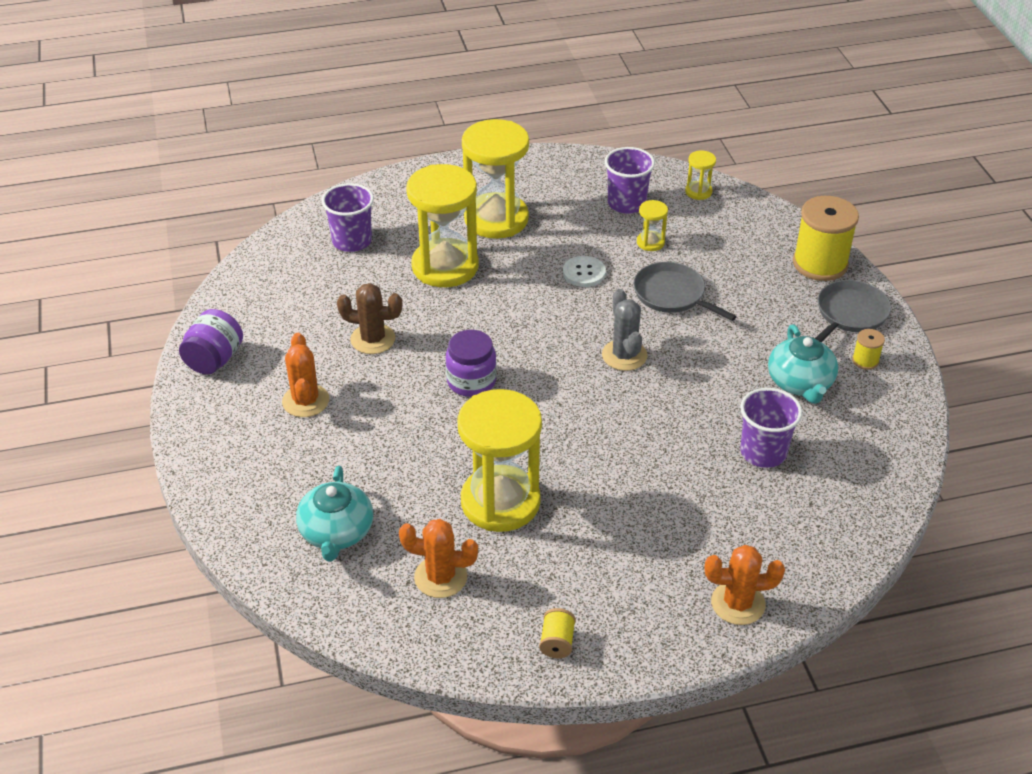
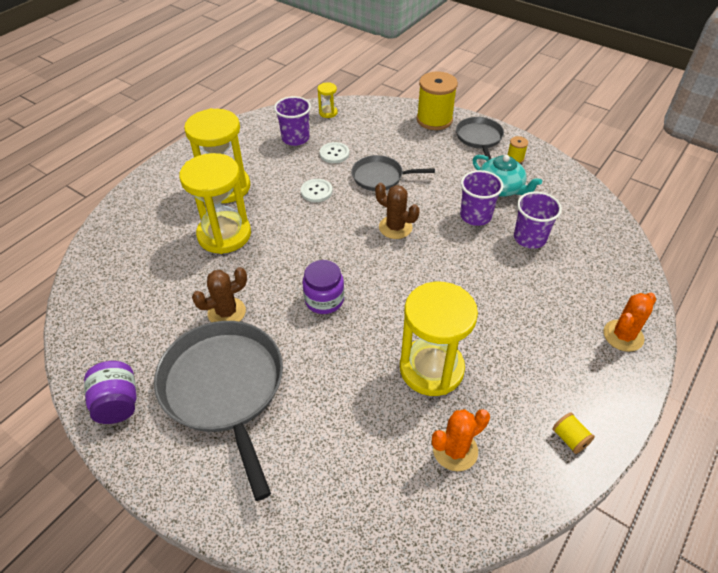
camera: 40 degrees left, 5 degrees up
orange cactus [282,333,329,417] -> grey pan [154,321,283,501]
turquoise teapot [296,466,373,561] -> none
purple cup [322,183,374,252] -> purple cup moved to [460,170,503,226]
grey cactus [602,289,648,371] -> brown cactus [375,183,420,239]
yellow hourglass [637,200,668,251] -> white button [319,142,349,163]

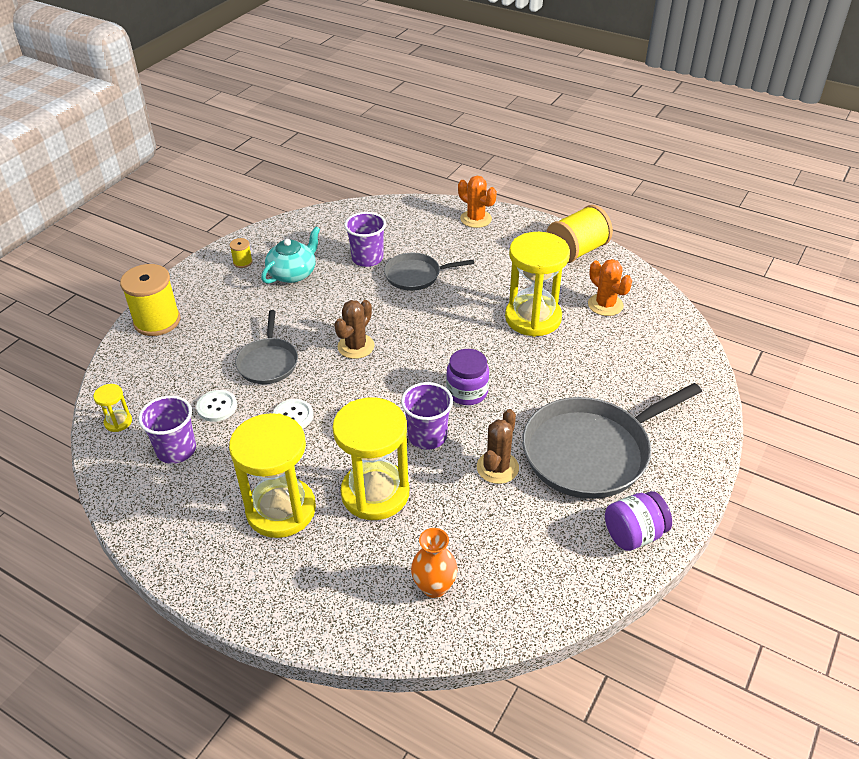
camera: 95 degrees left, 5 degrees down
brown cactus [192,267,247,322] -> brown cactus turned 60 degrees clockwise [477,409,519,484]
grey pan [456,117,504,160] -> grey pan moved to [384,253,474,291]
purple cup [460,170,503,226] -> purple cup moved to [401,382,453,450]
yellow spool [552,412,595,454] -> yellow spool [546,205,613,263], size x2.22
none -> orange vase [411,528,458,598]

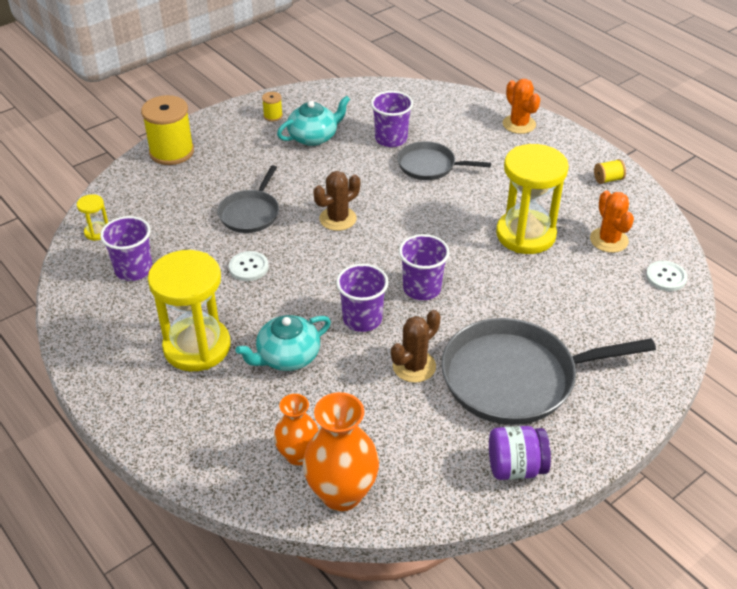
camera: 20 degrees right, 0 degrees up
white button [196,390,237,422] -> white button moved to [646,261,688,291]
yellow hourglass [333,397,409,520] -> turquoise teapot [235,315,331,371]
purple jar [446,349,489,405] -> purple cup [399,234,450,300]
yellow spool [546,205,613,263] -> yellow spool [594,159,626,184], size x0.45
none -> orange vase [303,392,379,511]

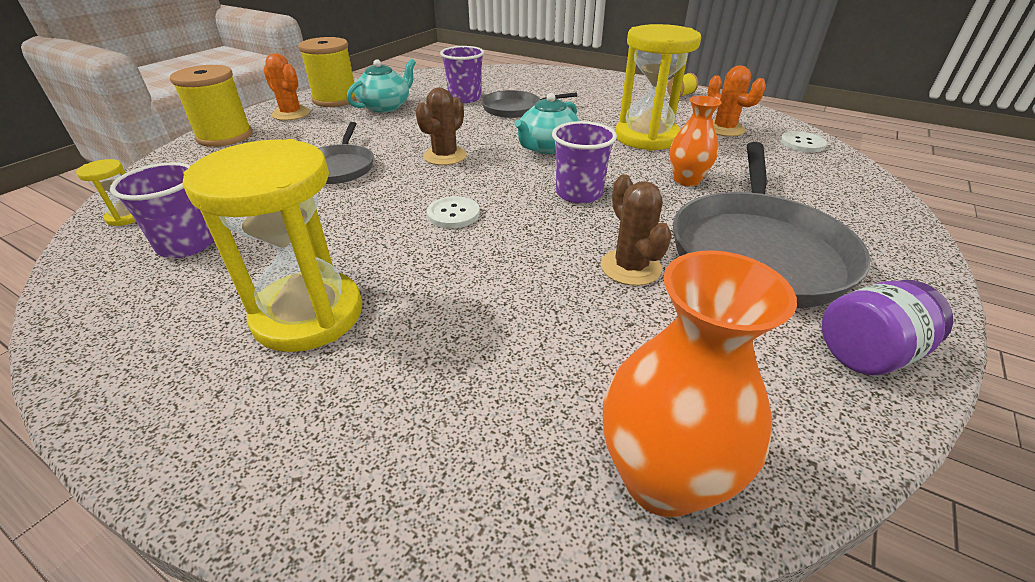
camera: 20 degrees left, 5 degrees down
white button [229,251,269,281] -> white button moved to [427,196,480,228]
turquoise teapot [235,315,331,371] -> turquoise teapot moved to [514,93,580,154]
yellow spool [262,92,283,122] -> yellow spool [298,37,357,107], size x2.22
orange vase [274,394,319,466] -> orange vase moved to [670,96,722,187]
purple cup [336,264,389,332] -> none
brown cactus [391,310,441,383] -> brown cactus turned 45 degrees counterclockwise [601,174,672,286]
grey pan [441,318,656,425] -> grey pan turned 45 degrees counterclockwise [673,142,871,308]
orange cactus [503,79,540,134] -> orange cactus moved to [263,53,310,121]

